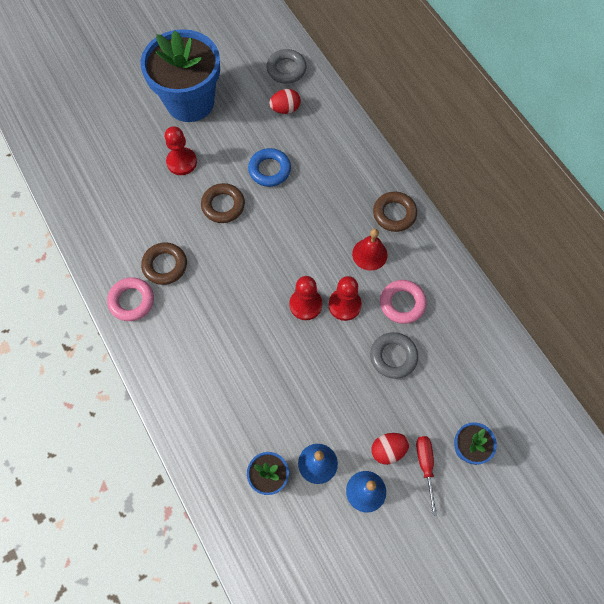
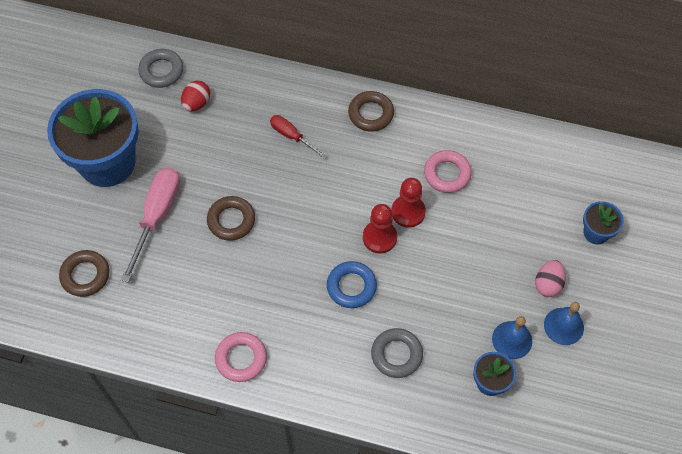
camera: 45 degrees left, 5 degrees down
brown ring [141,242,187,285] -> brown ring moved to [59,250,109,297]
red pawn [165,126,197,175] -> pink screwdriver [121,167,180,283]
blue ring [248,148,291,187] -> blue ring moved to [327,261,377,308]
red bell [352,229,388,271] -> none
grey ring [370,332,418,379] -> grey ring moved to [371,328,423,378]
red egg [371,433,410,465] -> pink egg [535,260,566,297]
red screwdriver [416,436,437,516] -> red screwdriver moved to [270,115,326,158]

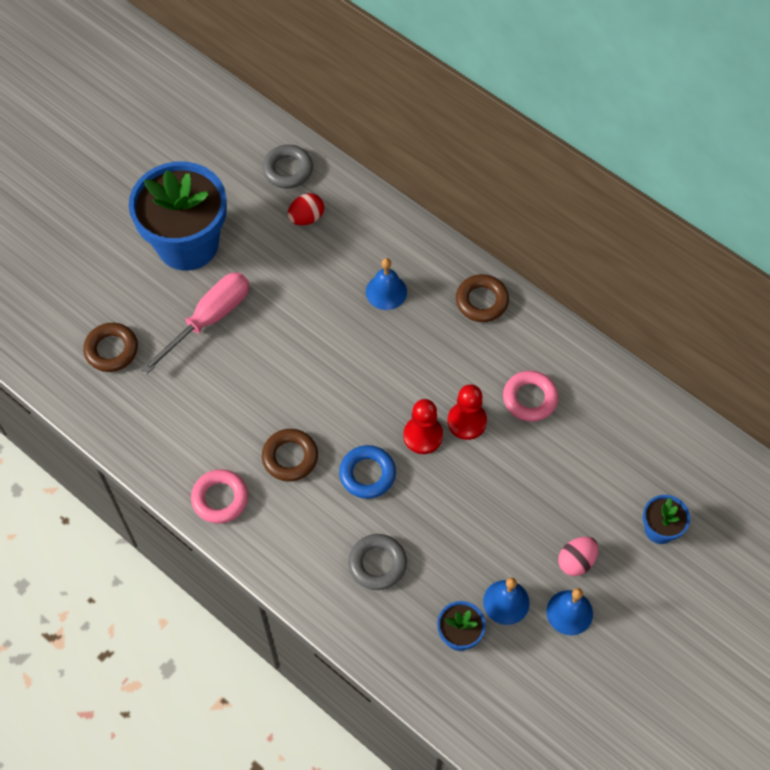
camera: 25 degrees right, 0 degrees up
brown ring [207,196,255,241] -> brown ring moved to [262,429,318,482]
red screwdriver [270,115,326,158] -> blue bell [366,258,407,310]

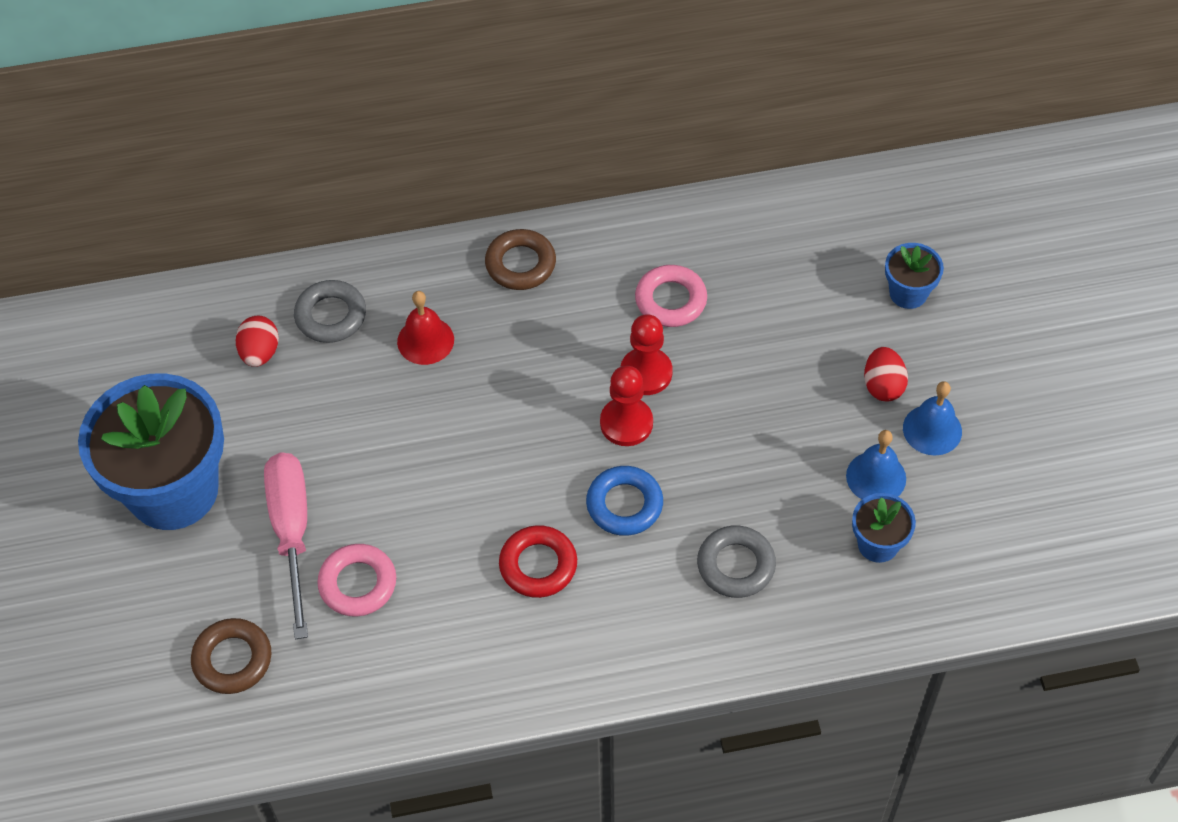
camera: 50 degrees left, 5 degrees down
pink ring [191,469,248,524] -> pink ring moved to [317,544,396,616]
grey ring [262,145,313,188] -> grey ring moved to [294,280,366,343]
brown ring [262,429,318,482] -> red ring [499,525,577,598]
blue bell [366,258,407,310] -> red bell [397,291,454,365]
pink egg [558,537,598,576] -> red egg [864,347,908,401]

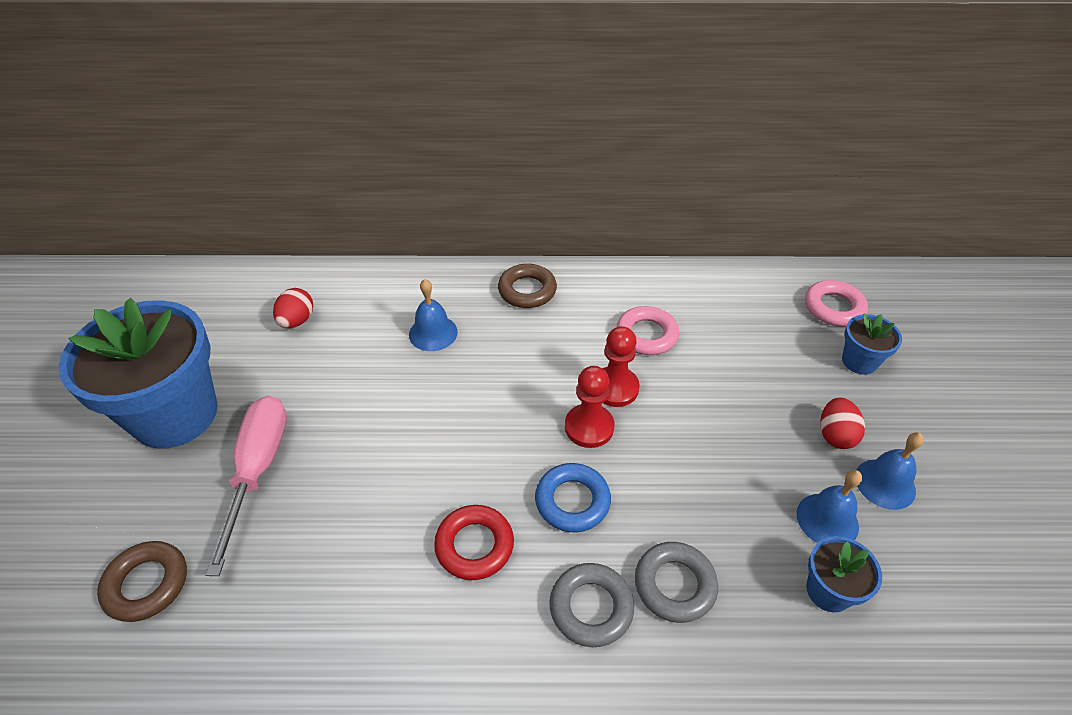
camera: 10 degrees right, 10 degrees down
grey ring [294,280,366,343] -> grey ring moved to [549,563,634,647]
pink ring [317,544,396,616] -> pink ring moved to [805,280,868,326]
red bell [397,291,454,365] -> blue bell [409,279,458,351]

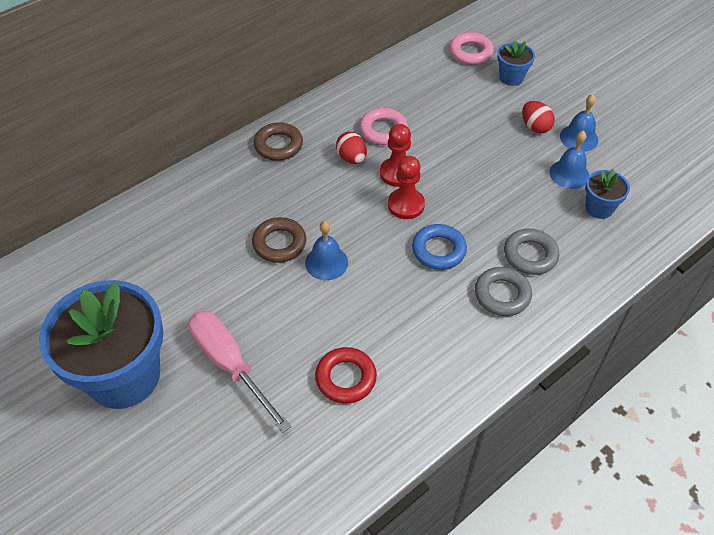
camera: 40 degrees left, 5 degrees up
brown ring [97,541,187,622] -> brown ring moved to [252,217,306,263]
red egg [273,288,313,328] -> red egg moved to [336,132,367,164]
blue bell [409,279,458,351] -> blue bell moved to [305,221,348,280]
red ring [434,505,514,580] -> red ring moved to [315,347,377,404]

